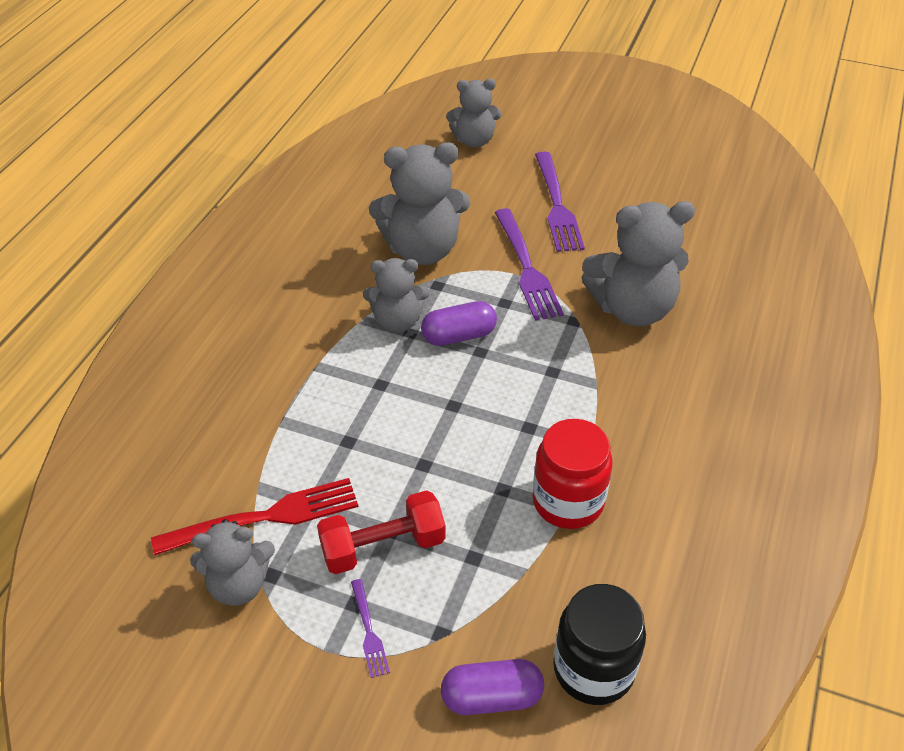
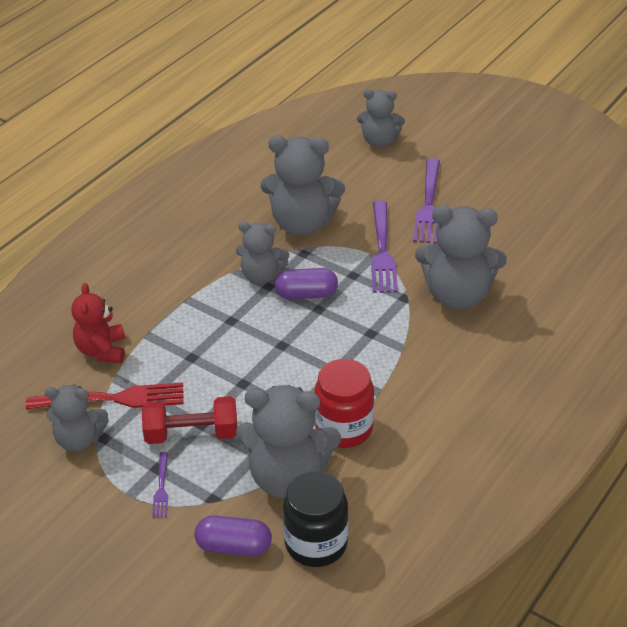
camera: 15 degrees right, 5 degrees down
none -> red teddy bear [71,283,125,363]
none -> grey teddy bear [236,385,341,498]

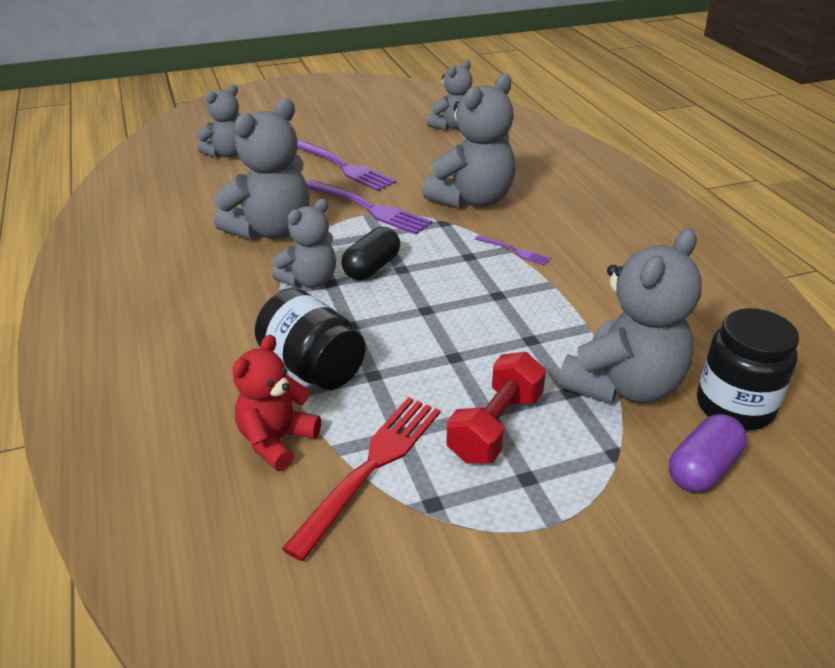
camera: 55 degrees left, 5 degrees down
grey teddy bear [45,385,109,452] -> grey teddy bear moved to [427,60,472,130]
red teddy bear [71,283,125,363] -> red teddy bear turned 90 degrees clockwise [232,335,321,471]
purple fork [152,452,168,518] -> purple fork moved to [475,235,551,265]
purple capsule [274,268,338,299] -> black capsule [341,227,400,280]
red jar [314,359,374,448] -> none
none -> black jar [255,289,366,390]

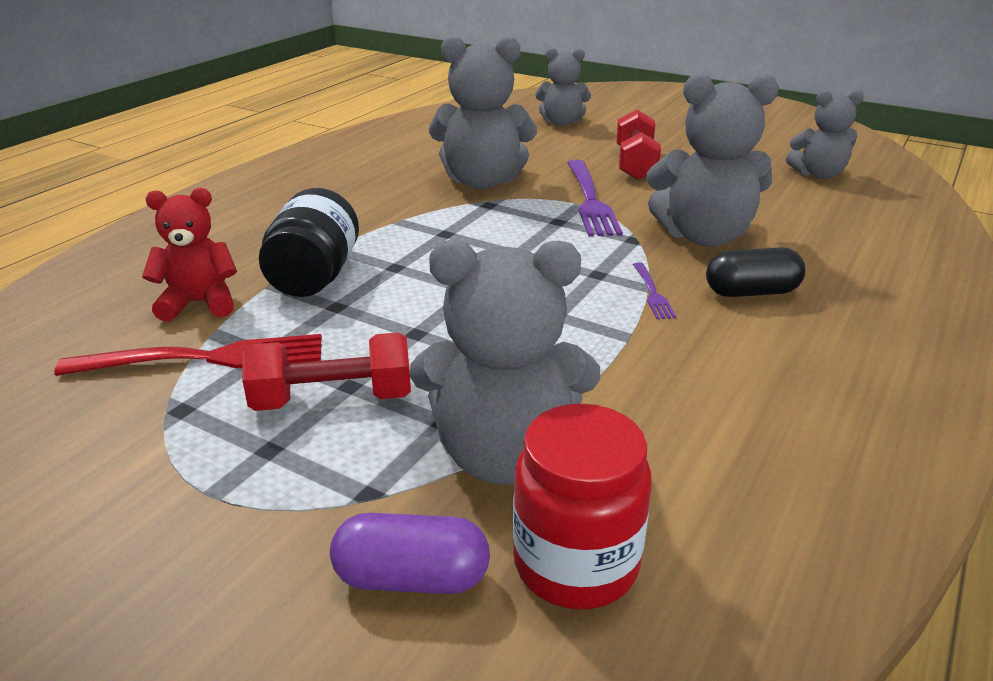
camera: 50 degrees right, 5 degrees down
grey teddy bear [272,199,336,288] -> none
purple fork [297,139,396,191] -> red dumbbell [616,109,661,180]
black capsule [341,227,400,280] -> black capsule moved to [706,247,805,297]
black jar [697,308,799,430] -> red jar [513,404,652,610]

